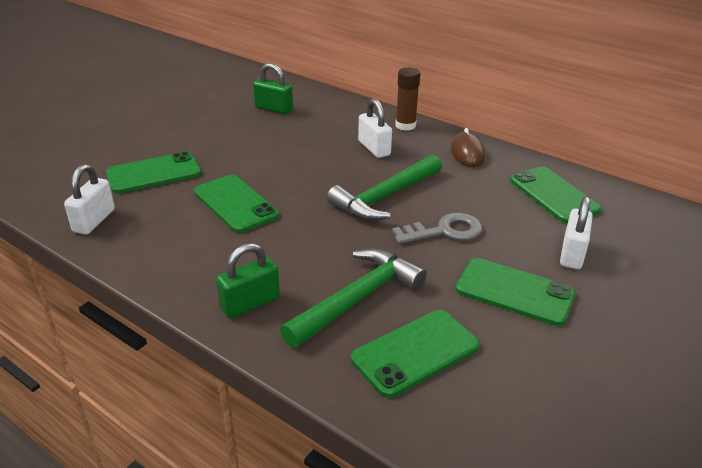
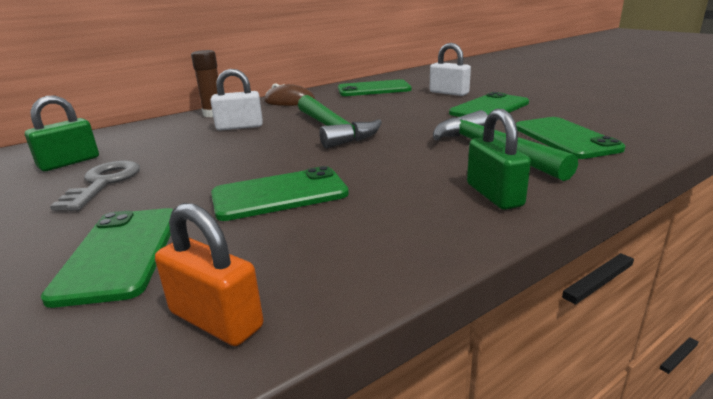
camera: 70 degrees left, 10 degrees down
white padlock [64,164,115,235] -> orange padlock [155,203,263,346]
grey key [392,213,482,244] -> grey key moved to [50,161,140,211]

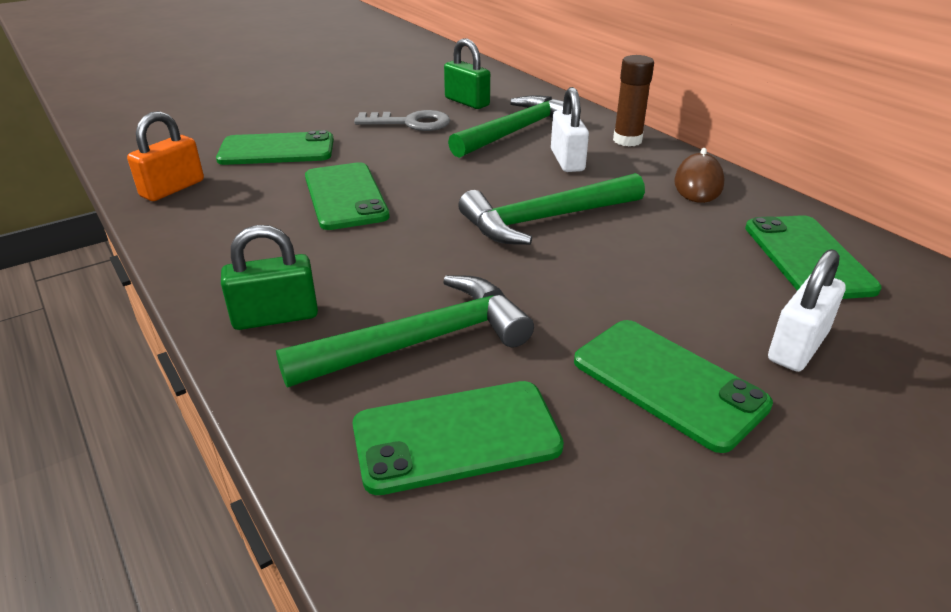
camera: 90 degrees right, 10 degrees up
none -> green hammer [448,95,581,158]

